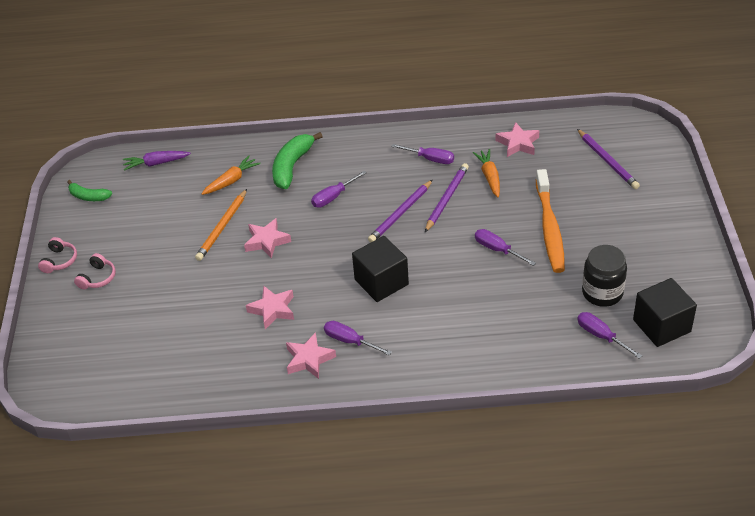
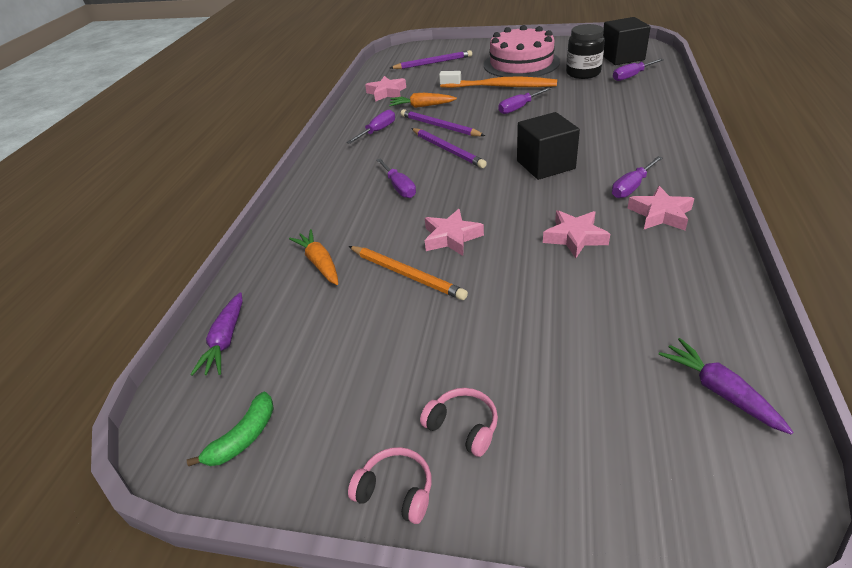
camera: 75 degrees left, 5 degrees down
green banana [272,132,323,189] -> none
none -> pink cake [484,25,560,77]
none -> purple carrot [658,338,793,434]

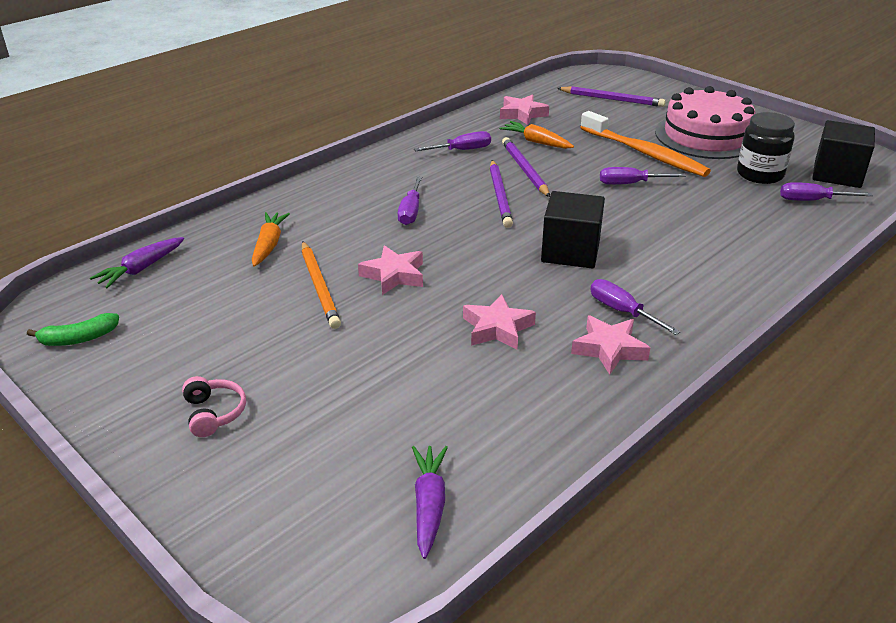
camera: 30 degrees right, 5 degrees down
pink headphones [348,447,431,524] -> none
purple screwdriver [612,156,663,198] -> purple screwdriver turned 60 degrees clockwise [590,279,681,335]

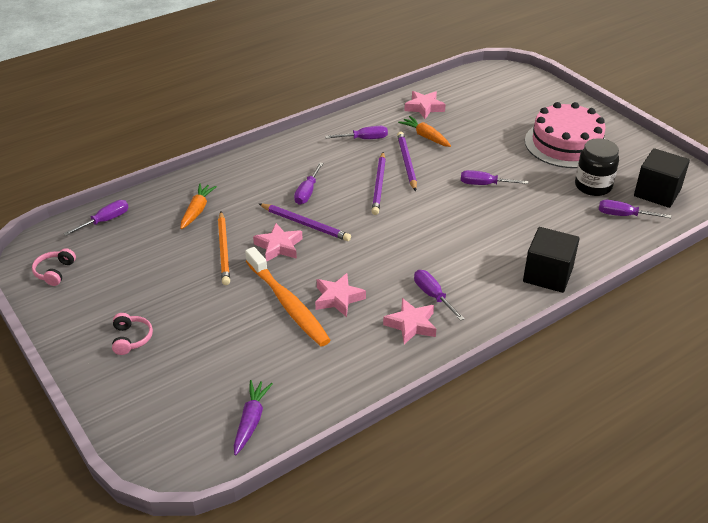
camera: 10 degrees right, 5 degrees up
green banana [27,313,119,346] -> pink headphones [32,248,76,286]
purple carrot [90,237,184,288] -> purple screwdriver [63,200,129,236]
black cube [541,191,605,268] -> black cube moved to [523,227,580,293]
purple pencil [557,86,666,107] -> purple pencil moved to [259,203,351,241]
orange toothbrush [580,111,711,177] -> orange toothbrush moved to [245,247,331,346]

